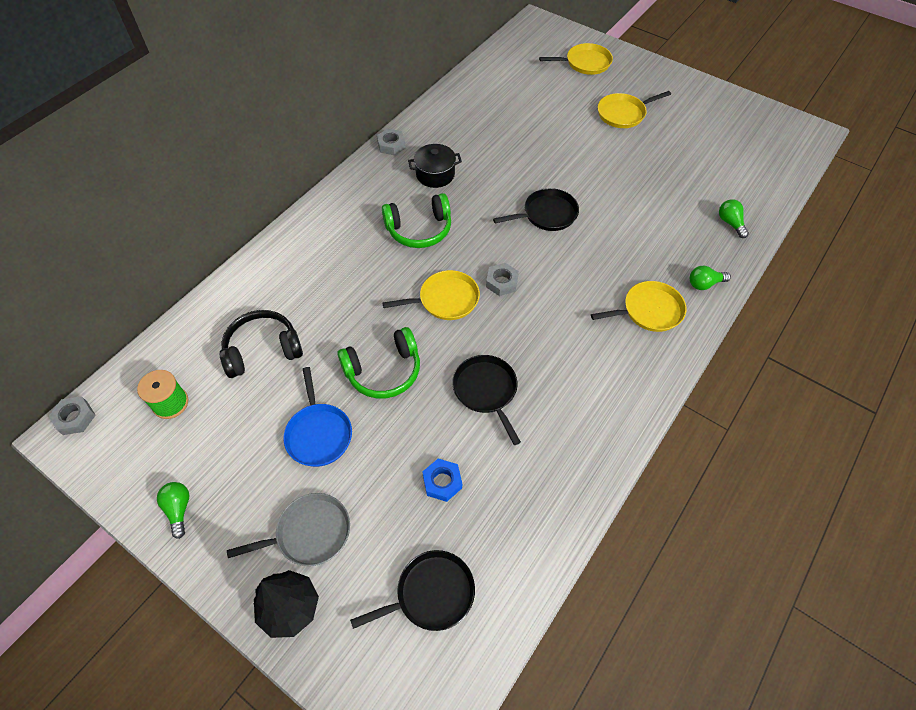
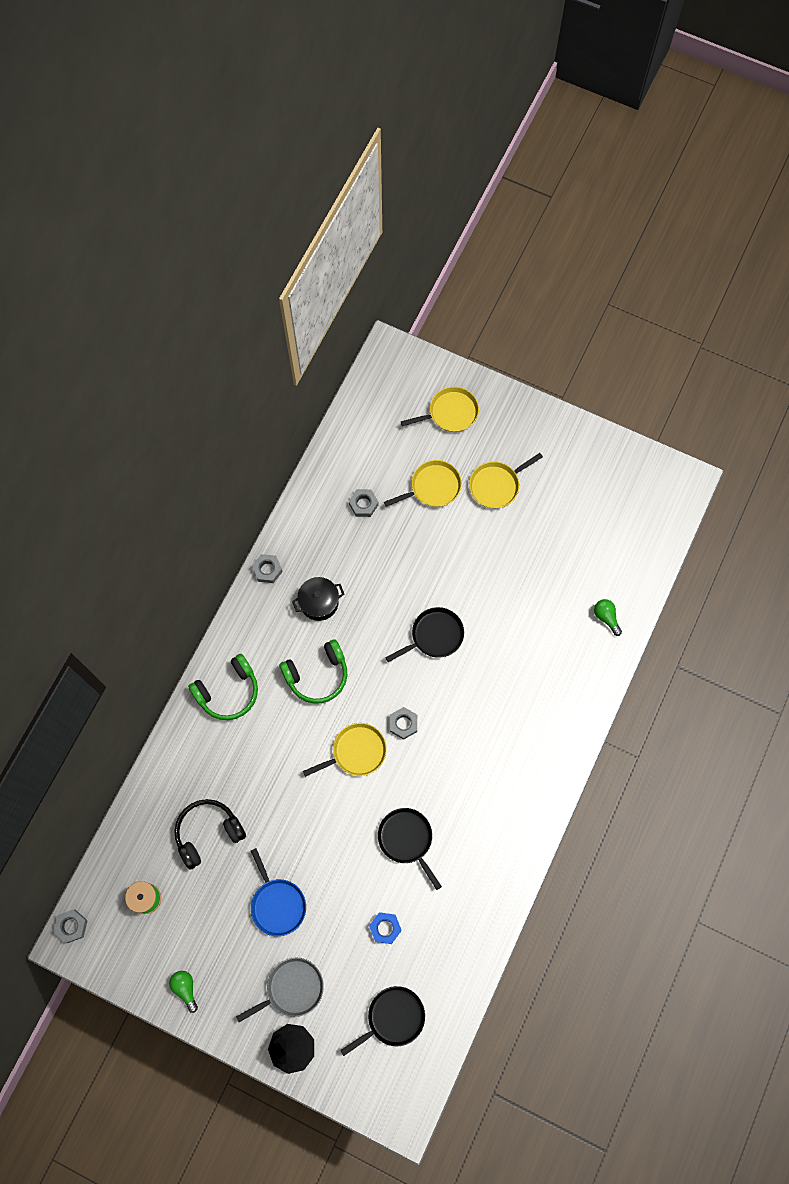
camera: 10 degrees left, 15 degrees up
green headphones [337,327,420,399] -> green headphones moved to [188,654,258,720]
yellow pan [591,281,686,332] -> yellow pan moved to [384,460,462,507]
green light bulb [690,266,731,290] -> none
none -> grey nut [349,489,379,517]

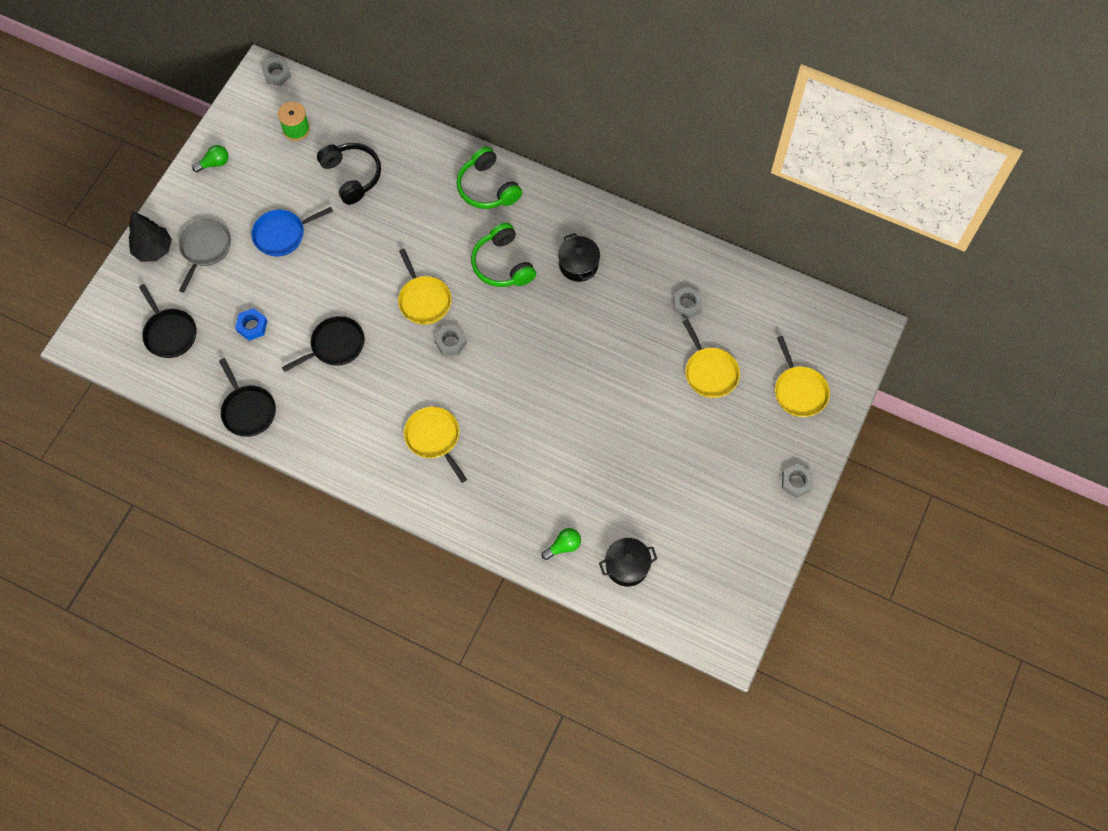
camera: 90 degrees right, 5 degrees down
grey pan [236,958,324,1022] -> grey pan turned 135 degrees counterclockwise [179,219,231,292]
grey nut [252,554,283,583] -> grey nut moved to [782,464,813,498]
black pan [385,607,464,662] -> black pan moved to [219,358,276,437]
yellow pan [469,453,543,508] -> yellow pan moved to [404,406,467,483]
none -> black pot [599,538,657,587]

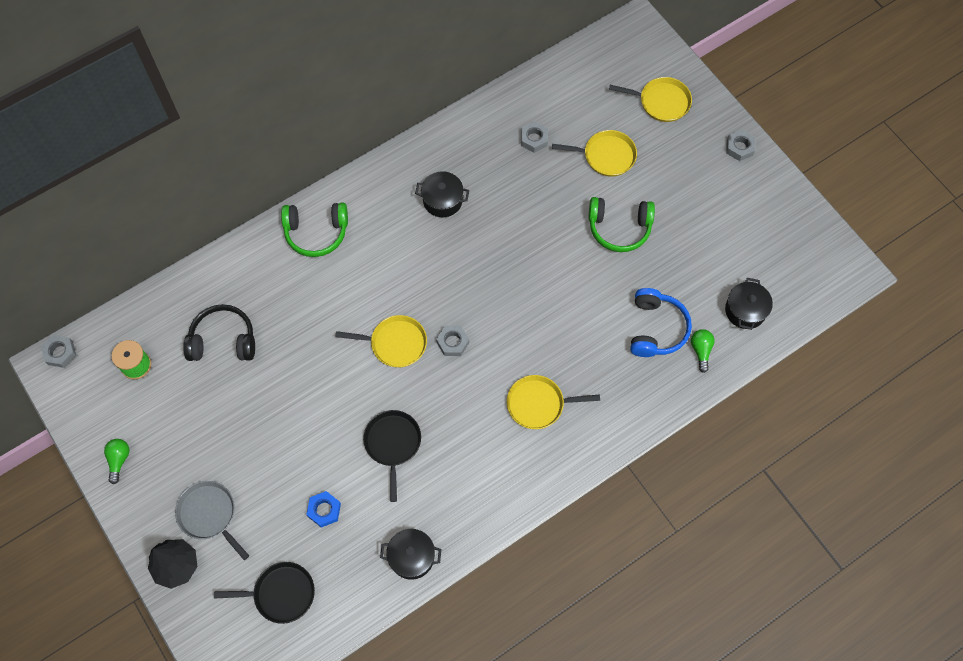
camera: 60 degrees left, 0 degrees up
black pan [219,358,276,437] -> black pot [380,529,441,580]
blue pan [251,207,333,257] -> none
green headphones [471,223,536,287] -> green headphones moved to [588,197,655,252]
none -> blue headphones [630,288,692,357]

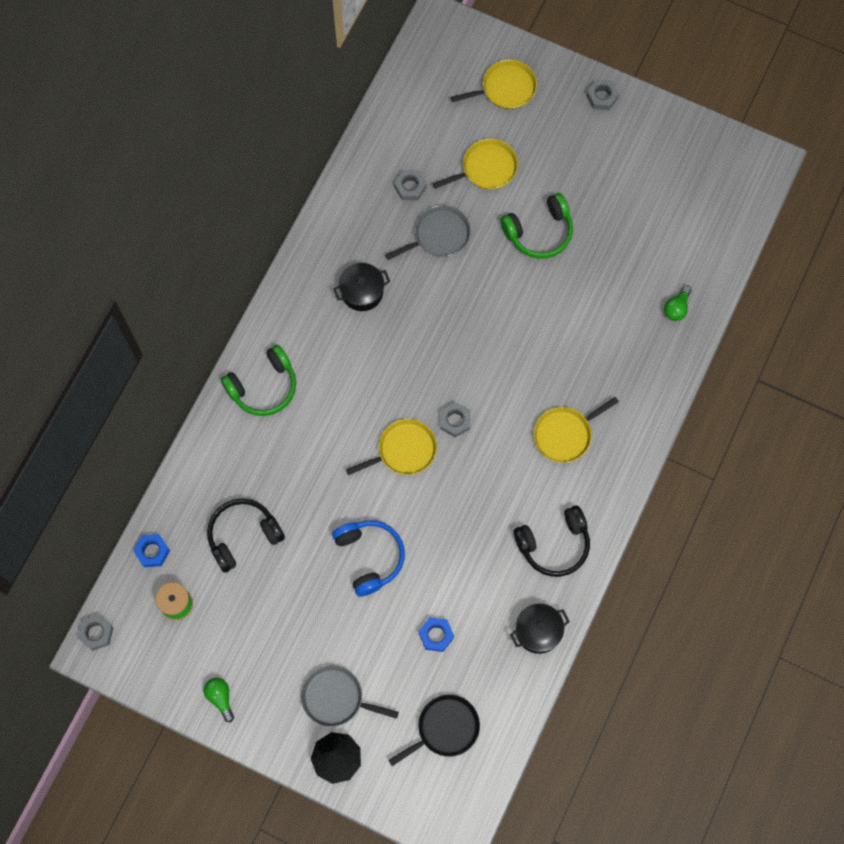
camera: 30 degrees left, 5 degrees up
black pan [363,410,421,502] -> none
blue headphones [630,288,692,357] -> blue headphones moved to [332,520,405,597]
green light bulb [691,329,715,373] -> green light bulb turned 120 degrees counterclockwise [664,285,692,321]
black pot [725,278,773,330] -> none
none -> blue nut [133,534,170,567]
none -> grey pan [385,205,471,260]
none -> black headphones [514,505,590,577]

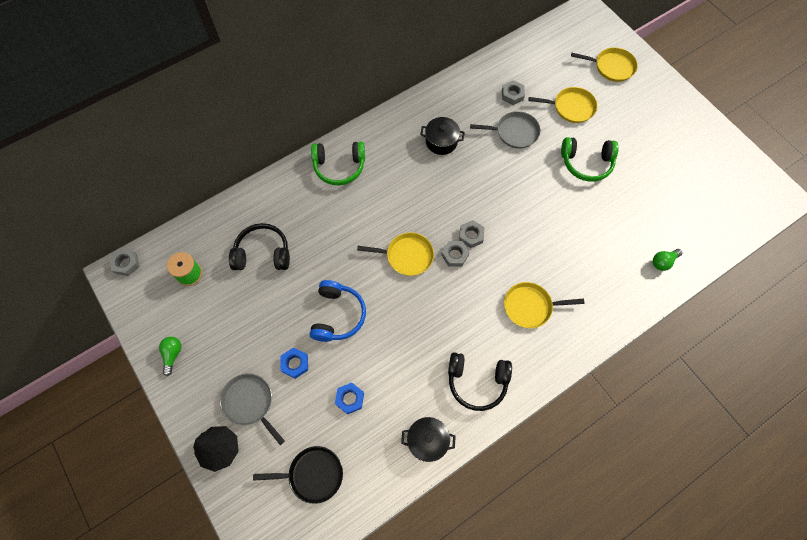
camera: 30 degrees right, 5 degrees down
blue nut [133,534,170,567] -> blue nut moved to [281,347,308,379]
grey nut [586,79,619,110] -> grey nut moved to [459,220,485,248]

